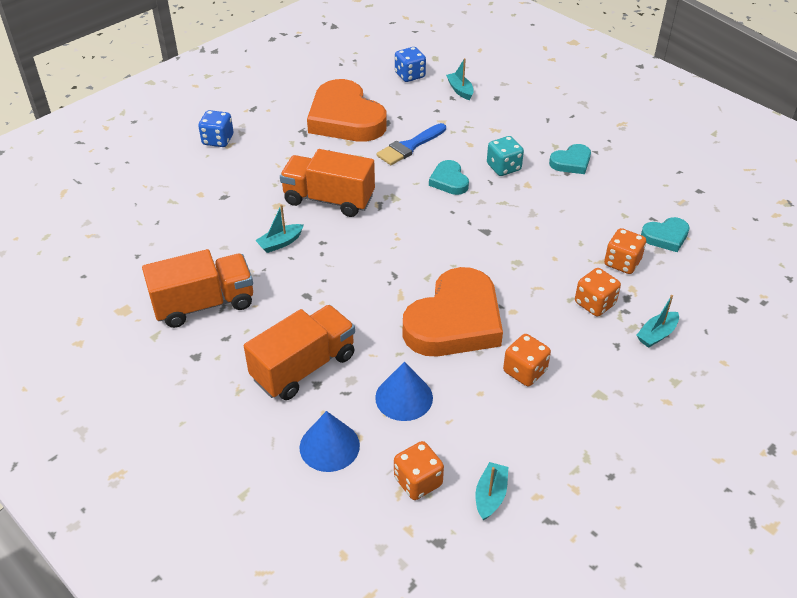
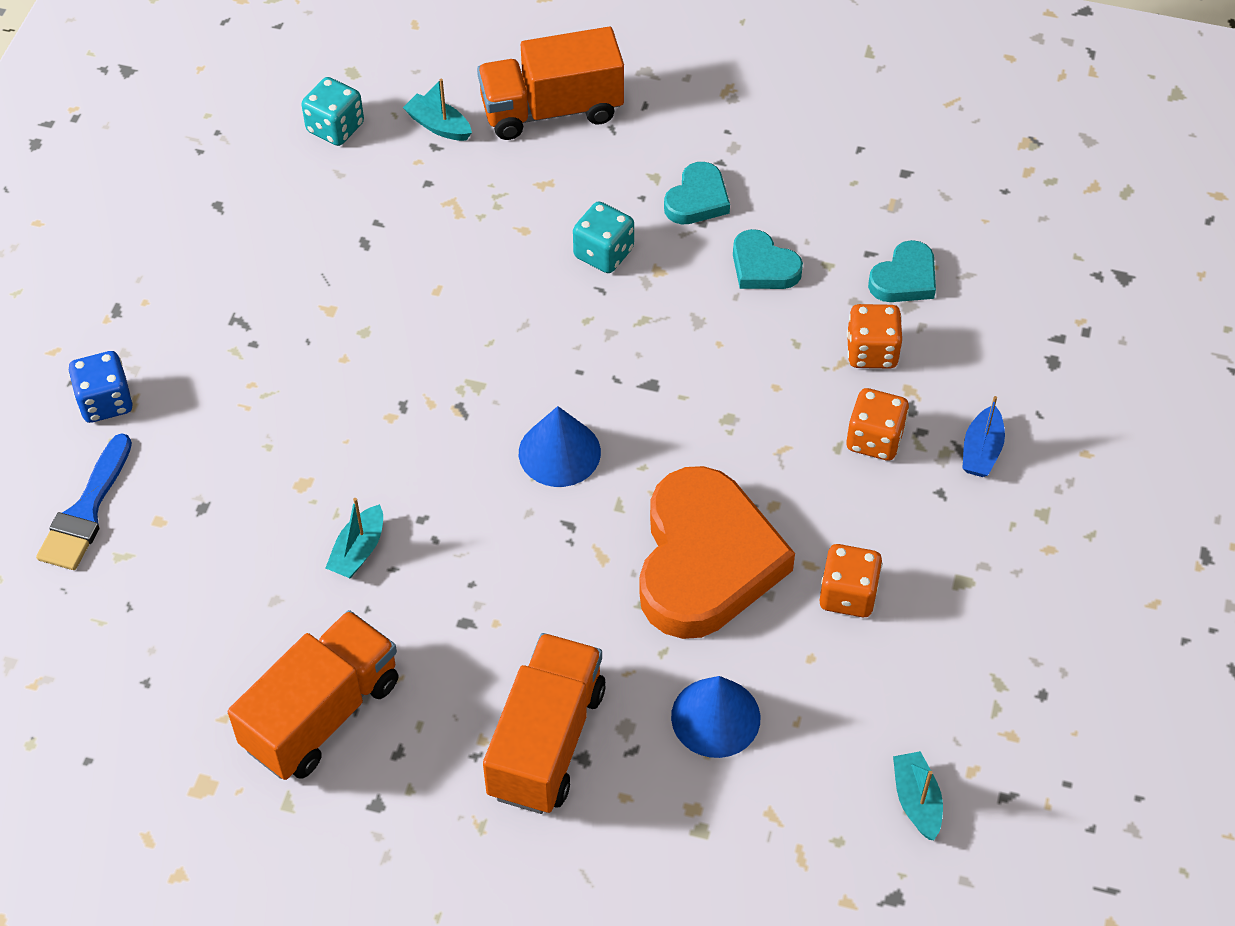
camera: 30 degrees left, 10 degrees up
orange truck [280,149,375,217] -> orange truck moved to [477,27,624,140]
blue cone [299,411,360,472] -> blue cone moved to [519,406,601,487]
orange heart [307,79,387,142] -> none
blue brush [376,123,446,165] -> blue brush moved to [36,433,132,570]
orange dice [394,441,444,500] -> none
blue dice [395,47,426,82] -> turquoise dice [301,77,364,146]
turquoise heart [429,160,469,195] -> turquoise heart moved to [733,229,803,289]
turquoise boat [636,295,679,348] -> blue boat [962,396,1005,477]

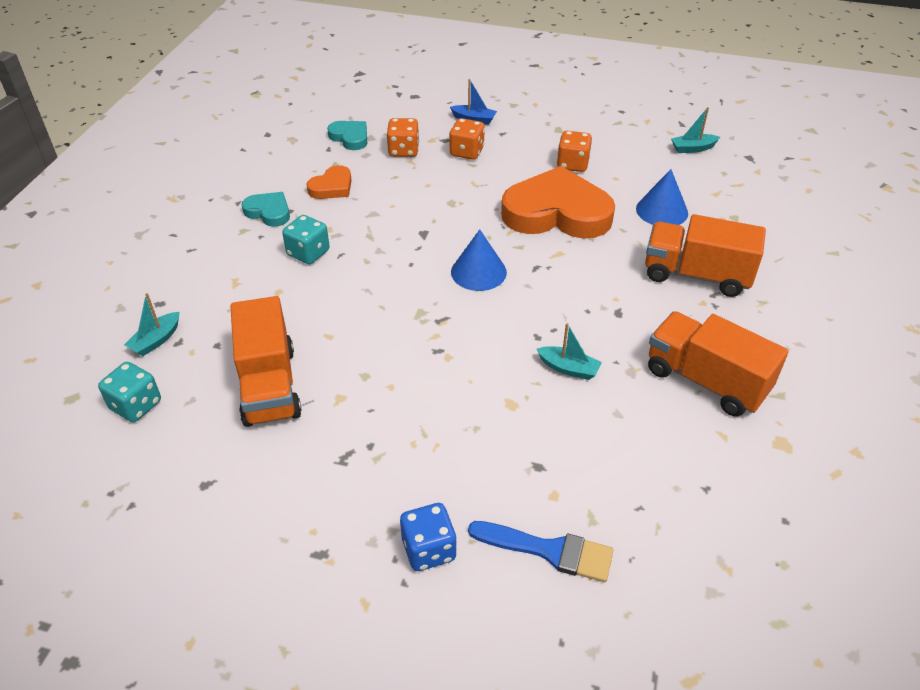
camera: 90 degrees left, 10 degrees down
orange truck [477,27,624,140] -> orange truck moved to [230,296,302,427]
turquoise heart [733,229,803,289] -> orange heart [307,165,352,199]

